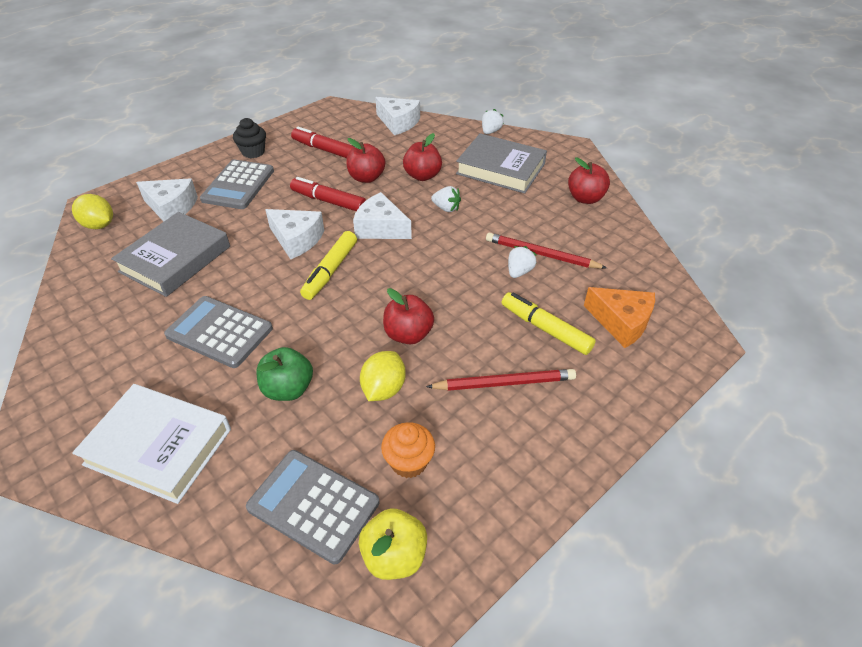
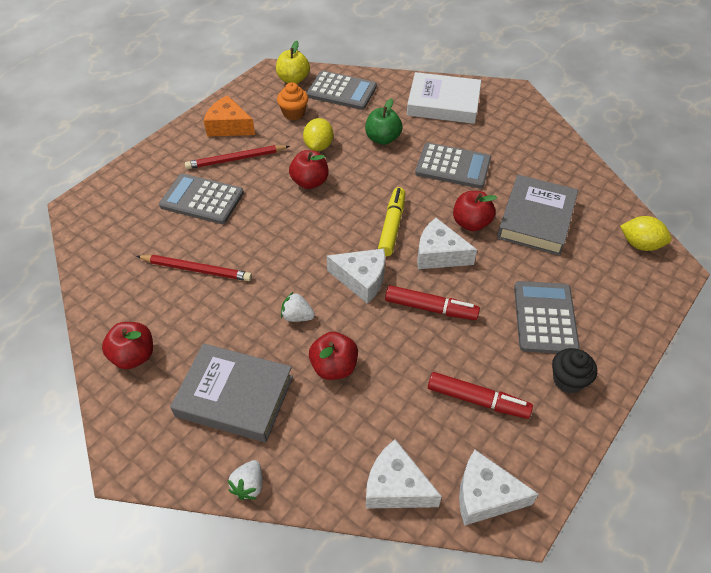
camera: 170 degrees right, 5 degrees up
white cheese [136,179,198,222] -> white cheese moved to [459,450,539,526]
red apple [346,138,385,183] -> red apple moved to [453,191,497,231]
yellow marker [502,292,596,355] -> grey calculator [159,173,244,224]
white strawberry [508,246,537,278] -> none
orange cheese [584,287,655,348] -> orange cheese moved to [204,95,255,137]

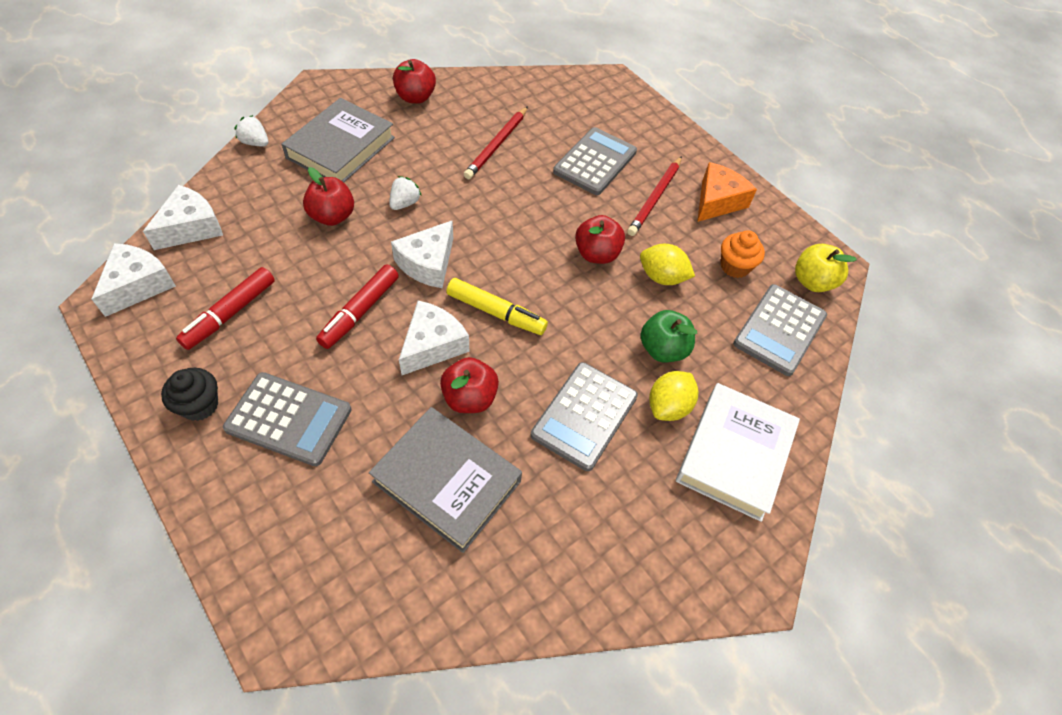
camera: 100 degrees right, 5 degrees up
red pencil [185,145,290,169] -> red pencil turned 150 degrees counterclockwise [627,156,682,236]
yellow lemon [620,216,672,251] -> yellow lemon moved to [649,371,698,421]

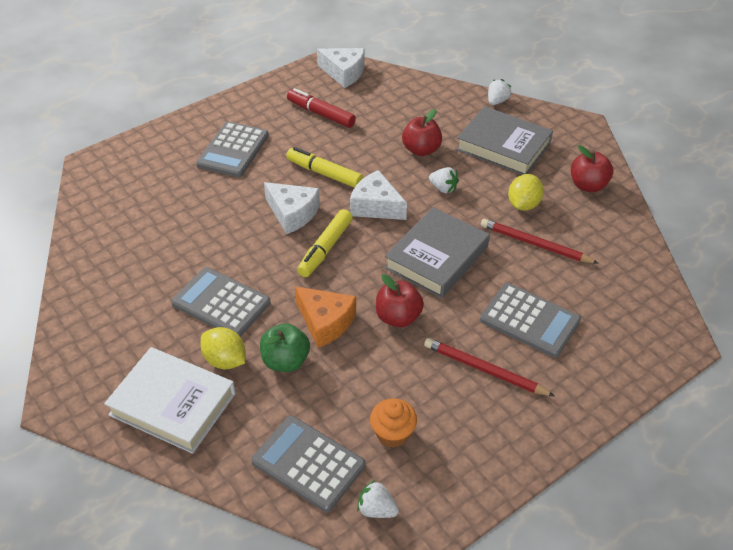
camera: 95 degrees right, 10 degrees down
white cheese [143,185,223,250] -> none
black cupcake [161,368,218,421] -> none
red marker [316,265,399,349] -> yellow marker [286,147,363,188]
grey book [369,407,522,553] -> grey book moved to [385,207,490,298]
red apple [440,357,499,413] -> none
yellow lemon [640,244,695,285] -> yellow lemon moved to [508,174,544,211]
orange cheese [697,162,757,222] -> orange cheese moved to [295,286,356,348]
yellow apple [795,244,857,292] -> white strawberry [357,480,399,518]

